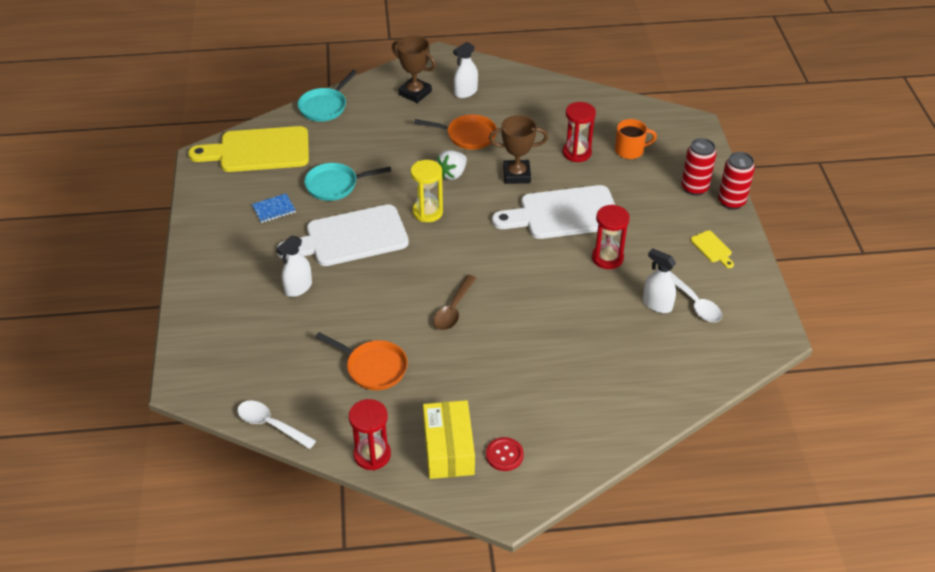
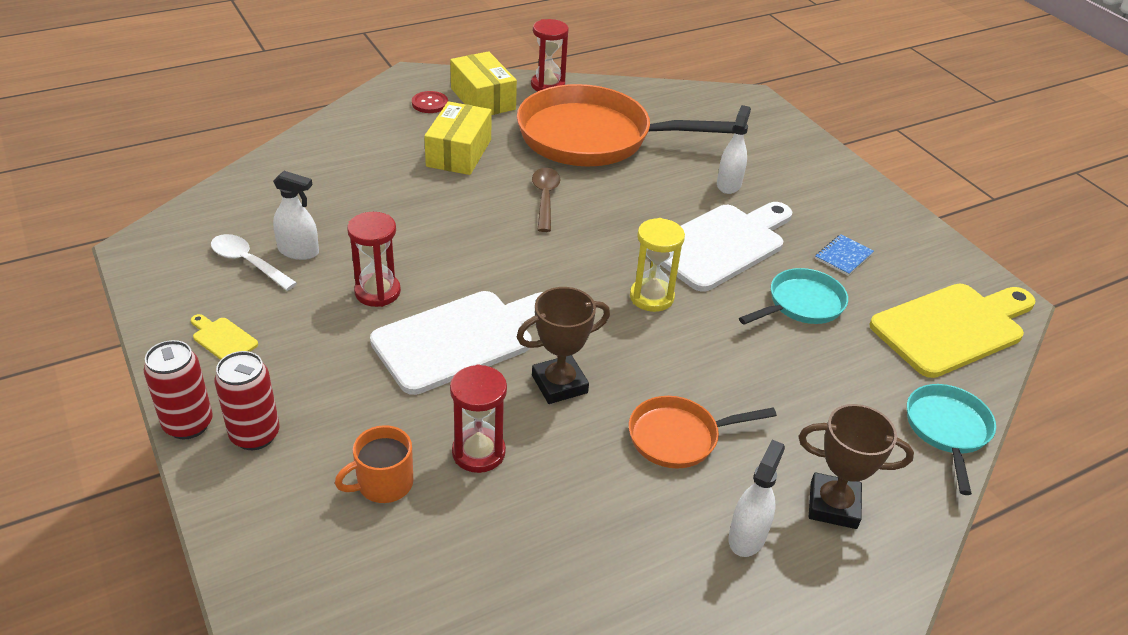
camera: 155 degrees right, 5 degrees down
white spoon [237,401,316,449] -> none
orange pan [315,332,408,390] -> orange pan [517,84,735,166], size x2.07
white strawberry [436,150,467,180] -> none
none -> yellow box [424,101,491,175]

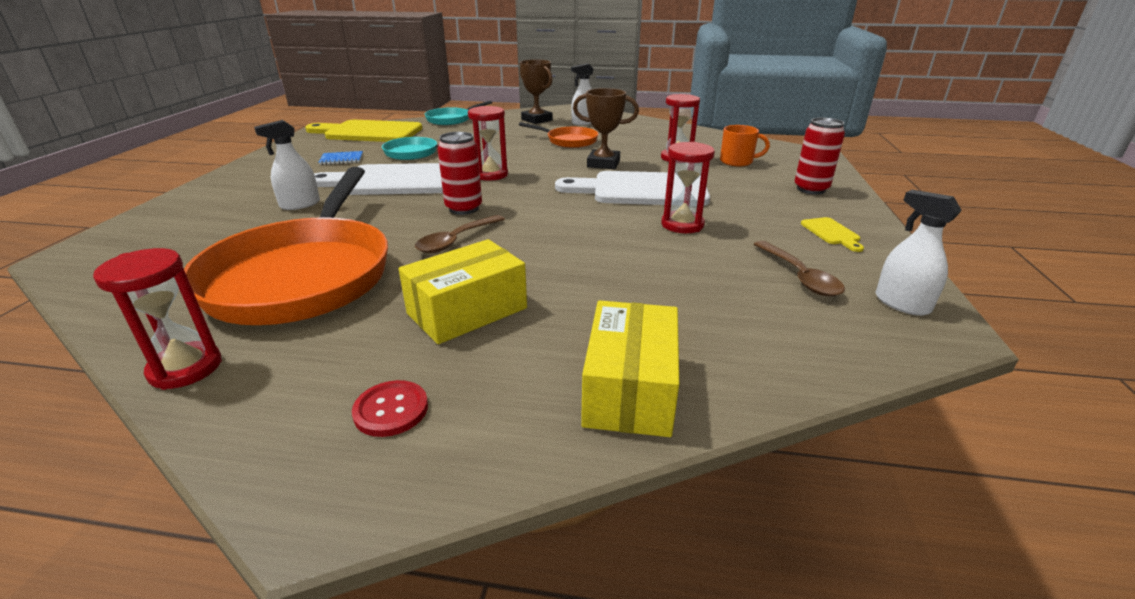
camera: 140 degrees left, 10 degrees down
red can [144,340,213,439] -> red can moved to [438,132,482,215]
white spoon [211,234,297,291] -> brown spoon [754,241,845,296]
white spray bottle [273,171,319,260] -> white spray bottle moved to [876,190,962,316]
yellow box [450,51,517,115] -> yellow box moved to [581,300,679,437]
orange pan [517,84,735,166] -> orange pan turned 45 degrees clockwise [184,167,388,325]
yellow hourglass [630,218,685,312] -> red hourglass [468,106,508,181]

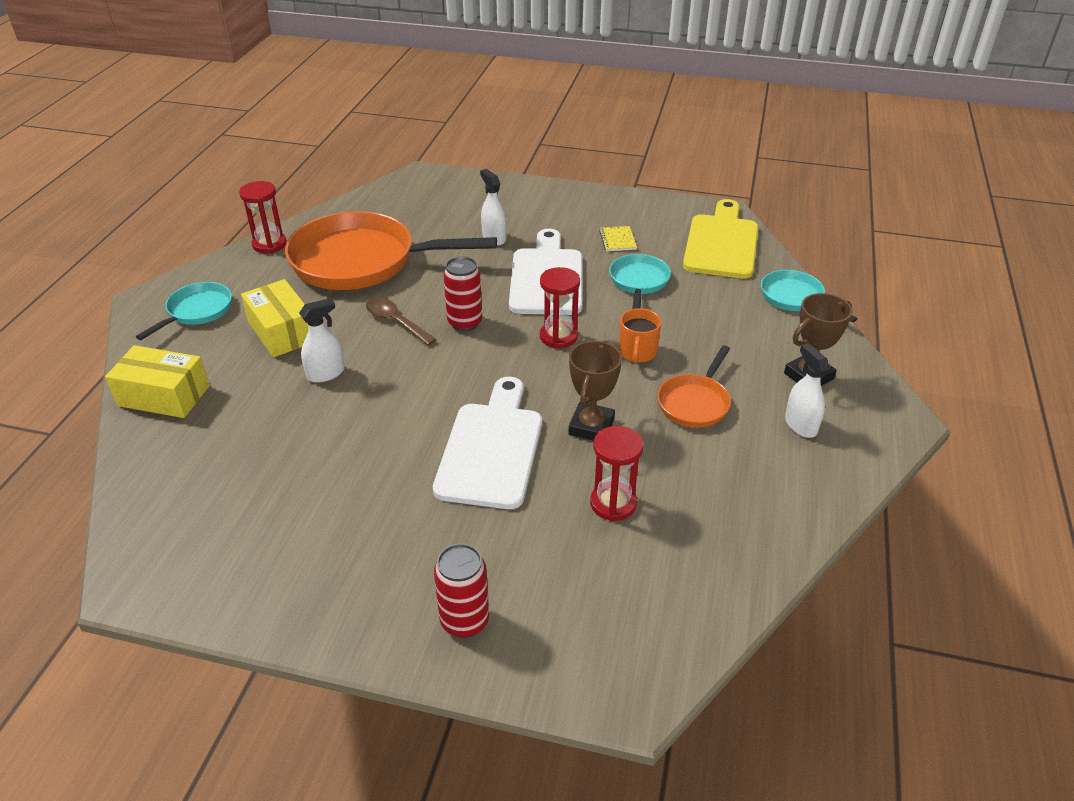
camera: 95 degrees right, 10 degrees up
blue notebook [318,151,363,165] -> yellow notebook [599,226,637,251]
red button [352,380,428,437] -> turquoise pan [136,282,232,340]
red hourglass [661,142,715,233] -> none
orange mug [720,125,770,166] -> orange mug moved to [619,308,662,364]
brown spoon [754,241,845,296] -> none
yellow cutting board [801,217,864,252] -> none
white spray bottle [876,190,962,316] -> white spray bottle moved to [299,298,345,383]

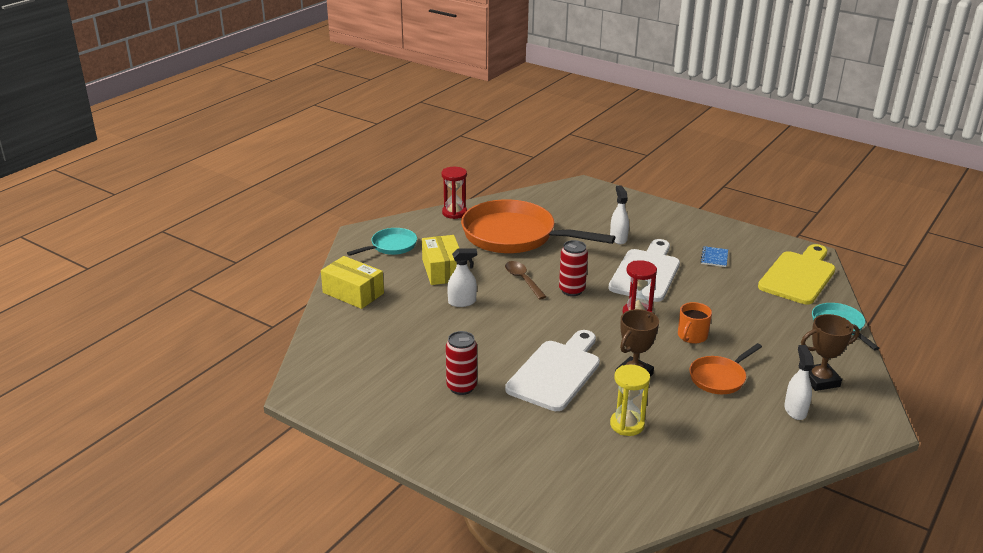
camera: 20 degrees right, 10 degrees down
red can [434,543,489,638] -> red can moved to [446,331,477,395]
red hourglass [590,426,644,521] -> yellow hourglass [610,365,650,436]
yellow notebook [599,226,637,251] -> blue notebook [701,246,728,267]
turquoise pan [609,254,671,309] -> none

